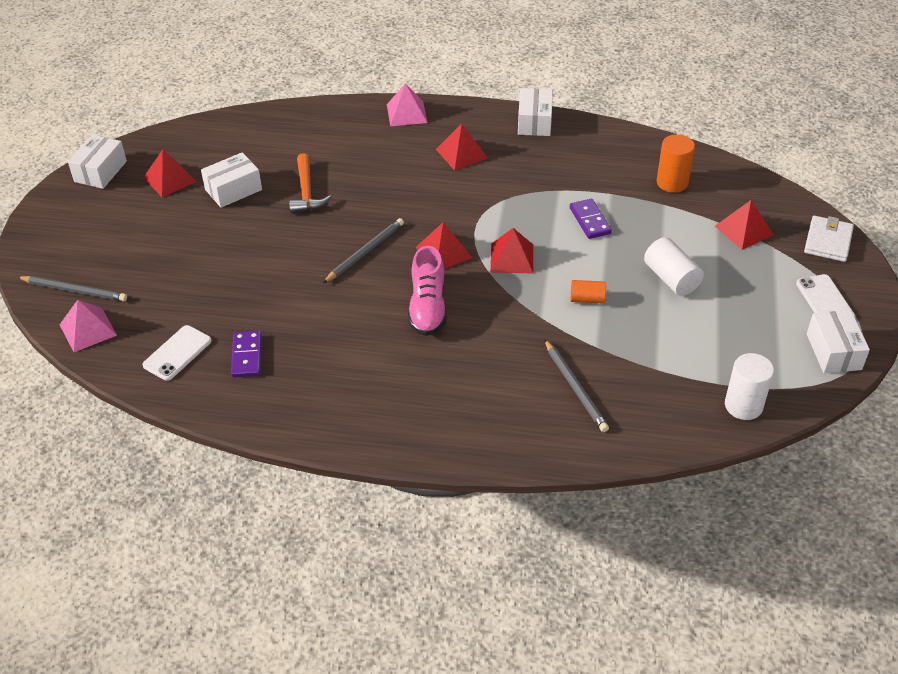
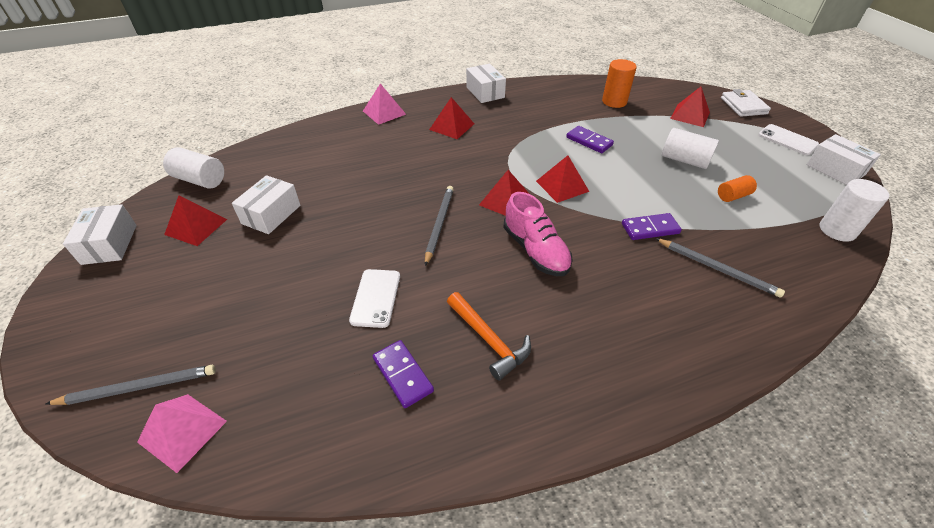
camera: 30 degrees left, 0 degrees up
white phone [142,325,212,381] -> white phone moved to [349,269,400,328]
orange hammer [289,153,331,213] -> orange hammer moved to [447,292,531,381]
orange cylinder [571,280,606,304] -> orange cylinder moved to [718,175,757,202]
none -> white cylinder [163,147,224,189]
none -> purple domino [622,213,682,240]

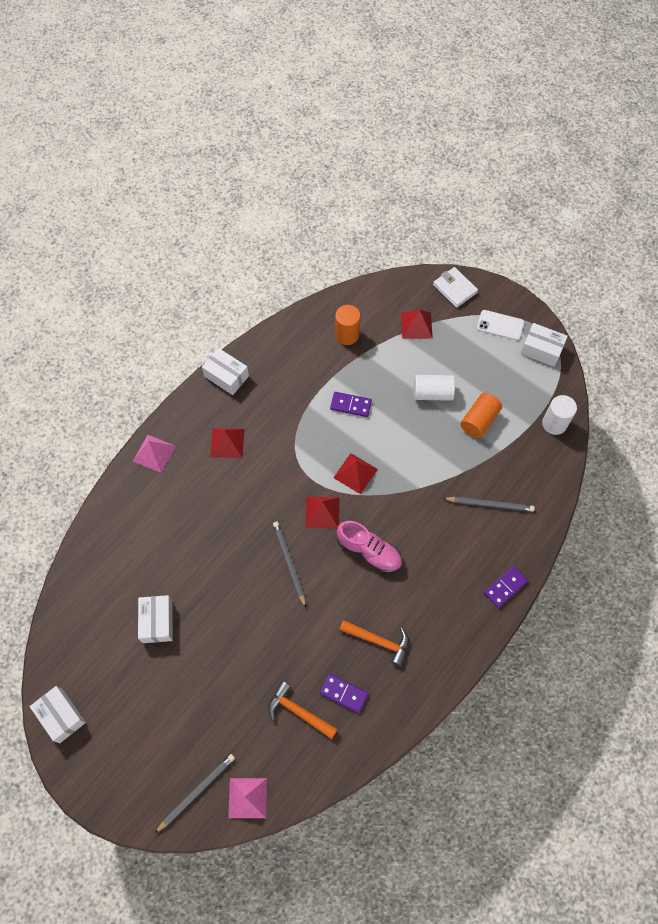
camera: 30 degrees left, 20 degrees up
white cylinder [163,147,224,189] -> none
red pyramid [164,196,227,246] -> none
white phone [349,269,400,328] -> none
purple domino [622,213,682,240] -> purple domino moved to [484,566,528,608]
orange cylinder [718,175,757,202] -> orange cylinder [460,393,502,438], size x1.60
none -> orange hammer [268,681,338,739]

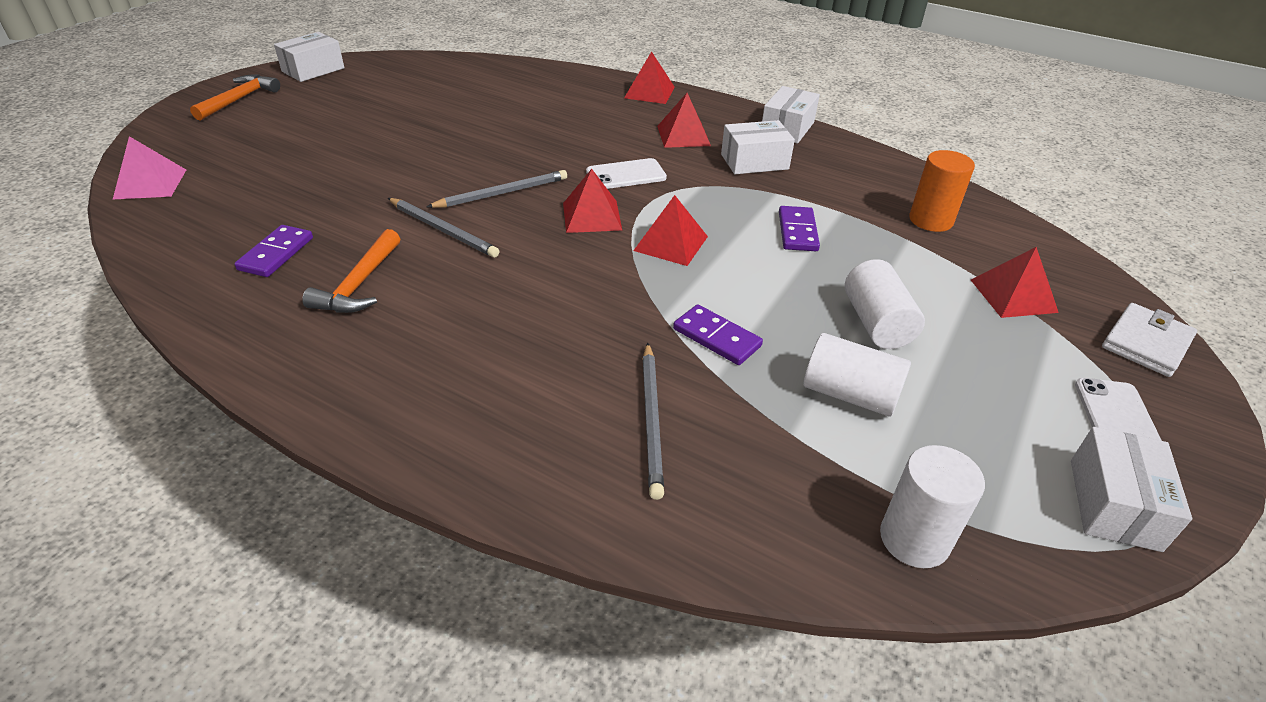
camera: 80 degrees right, 25 degrees down
pink pyramid [133,435,176,473] -> red pyramid [624,51,675,104]
white box [138,595,173,643] -> white box moved to [721,120,795,174]
grey pencil [155,754,235,833] -> grey pencil moved to [388,198,499,258]
orange hammer [268,681,338,739] -> orange hammer moved to [190,75,280,121]
pink shoe [337,521,402,573] -> none
orange cylinder [460,393,502,438] -> white cylinder [804,333,911,417]
purple domino [484,566,528,608] -> purple domino moved to [673,304,763,365]
none -> white phone [586,158,667,189]

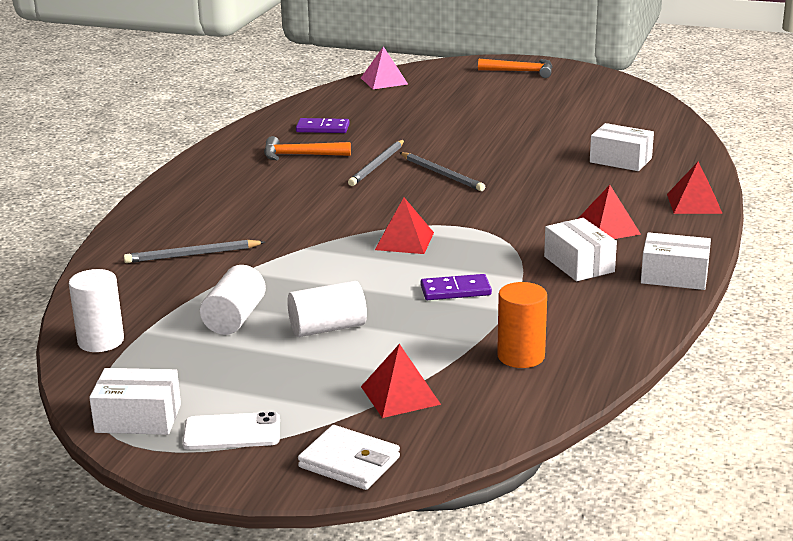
camera: 80 degrees right, 15 degrees down
white box [274,32,344,82] -> white box moved to [590,123,654,171]
red pyramid [563,169,622,233] -> none
white phone [586,158,667,189] -> none
purple domino [673,304,763,365] -> none

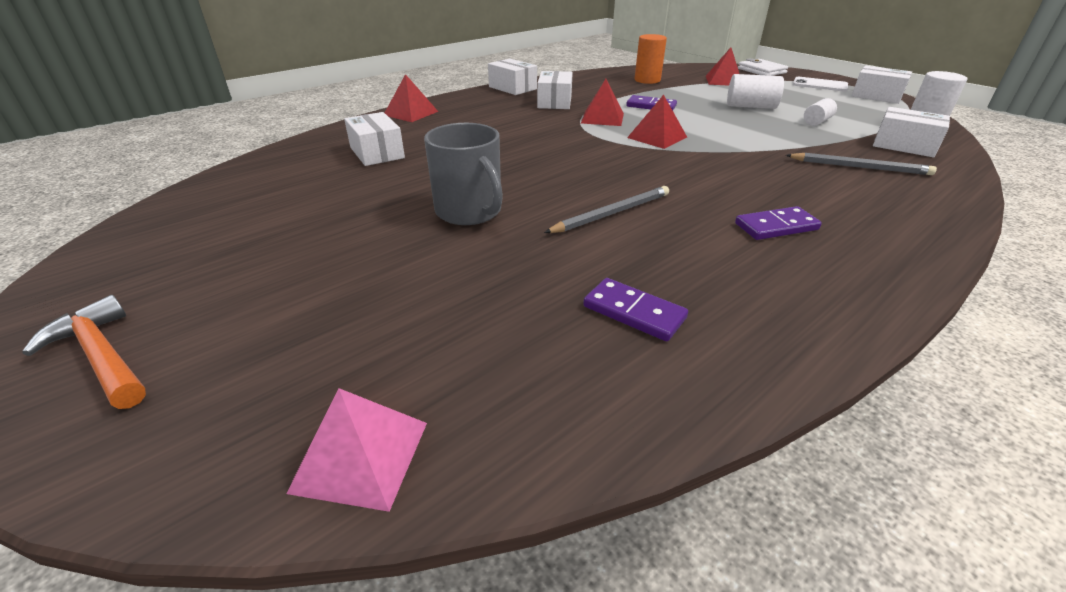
camera: 150 degrees left, 10 degrees up
white cylinder [200,265,266,335] -> white cylinder [804,98,837,126], size x0.62
orange hammer [264,136,351,160] -> none
grey pencil [399,152,485,191] -> none
red pyramid [578,185,641,239] -> red pyramid moved to [581,79,624,126]
none -> grey mug [424,123,503,225]
none -> purple domino [735,206,822,240]
none -> white box [873,107,950,157]

